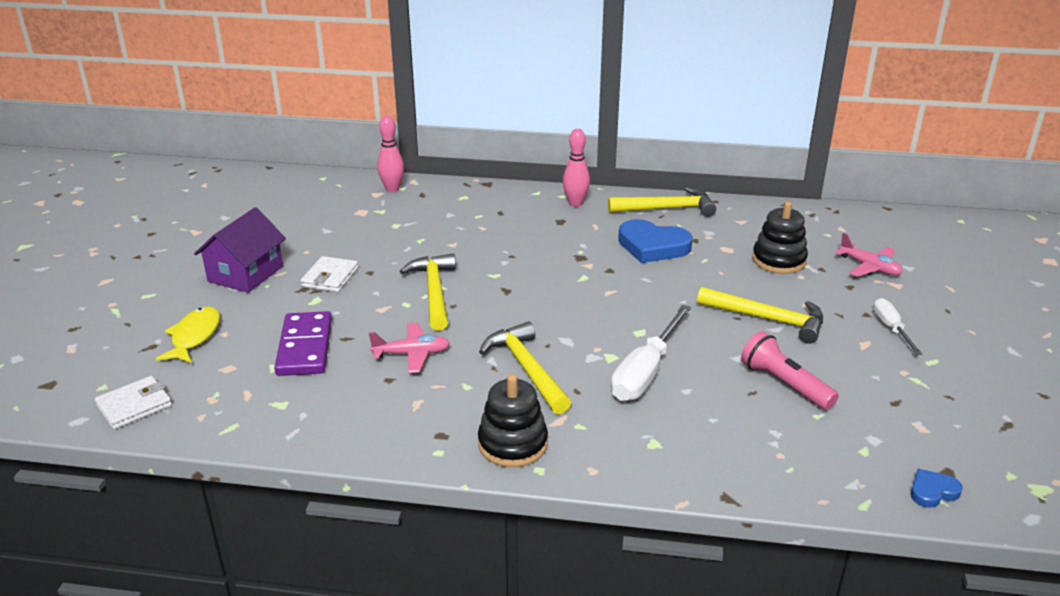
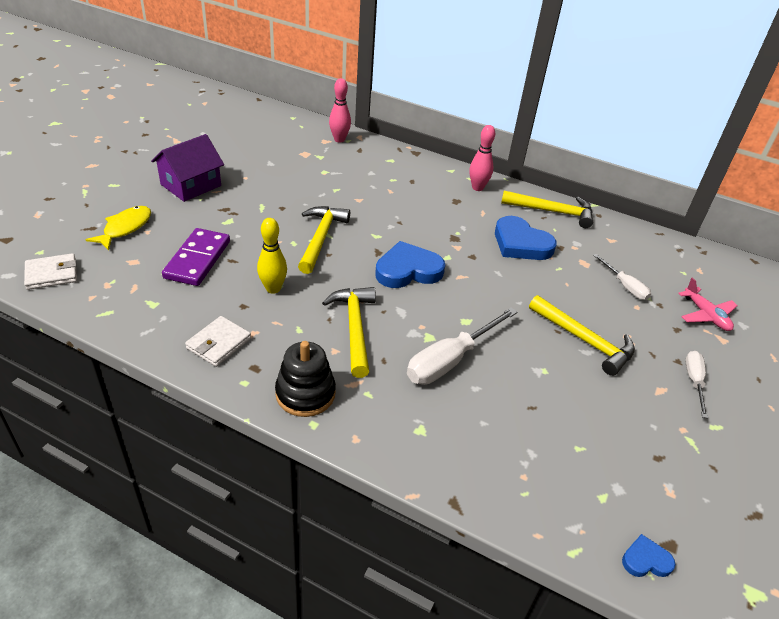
camera: 15 degrees right, 10 degrees up
white wallet [301,256,358,292] -> white wallet moved to [185,316,251,367]
pink plane [369,323,450,373] -> yellow bowling pin [257,218,287,294]
pink flashlight [741,331,839,410] -> none
black stacking toy [752,201,808,274] -> white screwdriver [593,254,651,300]
none -> blue heart [375,241,445,288]

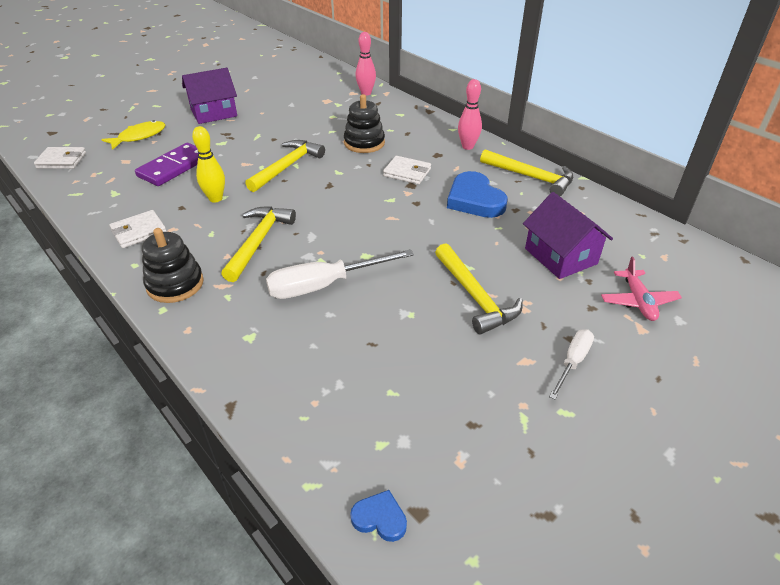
camera: 25 degrees right, 0 degrees up
blue heart [375,241,445,288] -> none
white screwdriver [593,254,651,300] -> purple house [523,192,613,279]
none -> black stacking toy [344,94,385,153]
none -> white wallet [383,156,431,184]

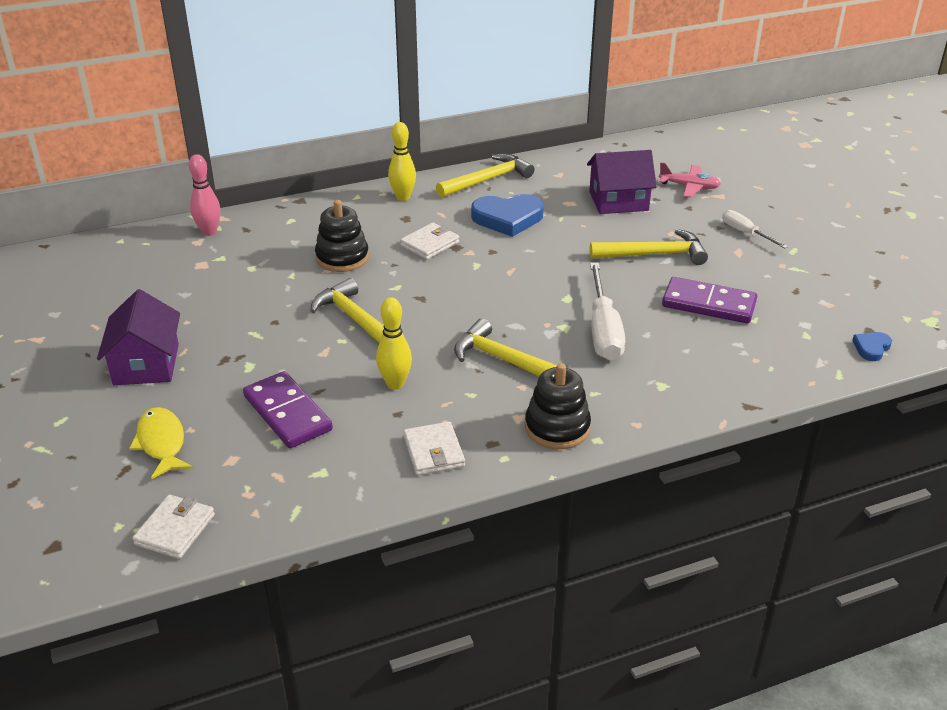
camera: 70 degrees left, 5 degrees down
pink bowling pin [458,79,482,150] -> yellow bowling pin [388,122,416,201]
none -> purple domino [662,277,757,323]

